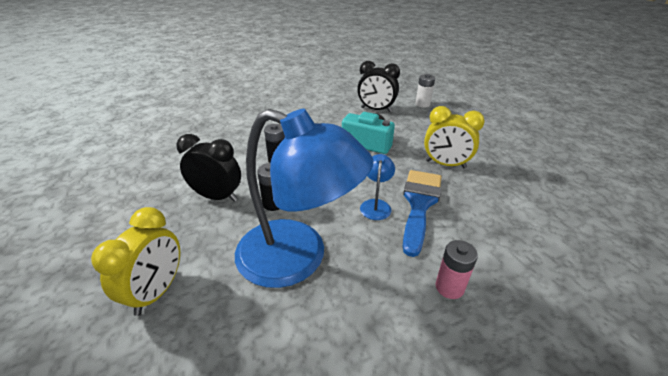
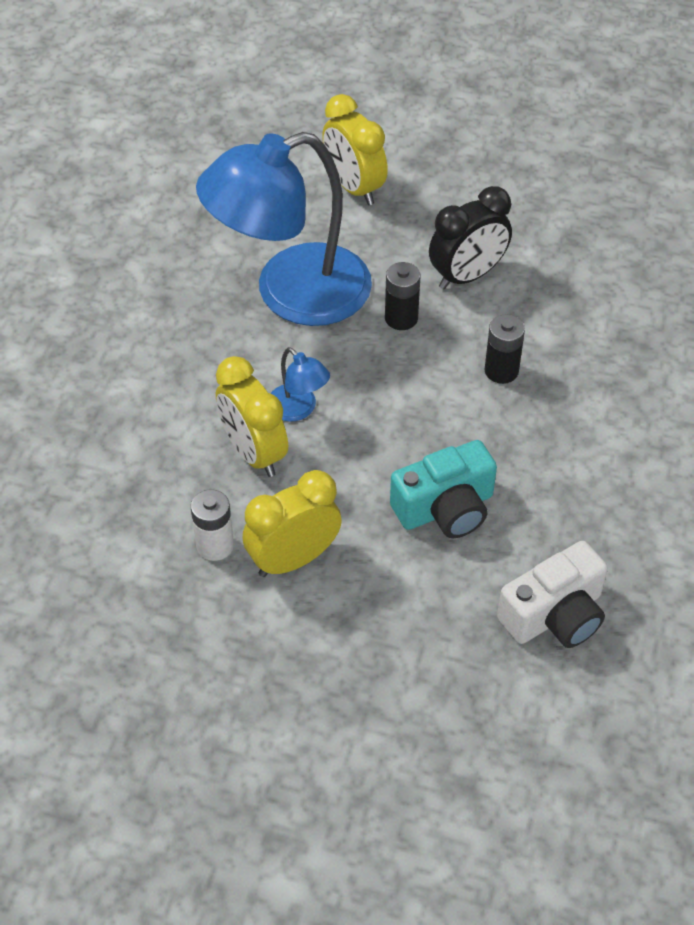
camera: 130 degrees right, 15 degrees up
black clock [357,61,400,112] -> white camera [497,541,608,648]
blue brush [403,170,442,257] -> yellow clock [216,356,288,477]
white battery [415,74,435,108] -> white battery moved to [191,489,234,561]
pink battery [436,240,478,299] -> none

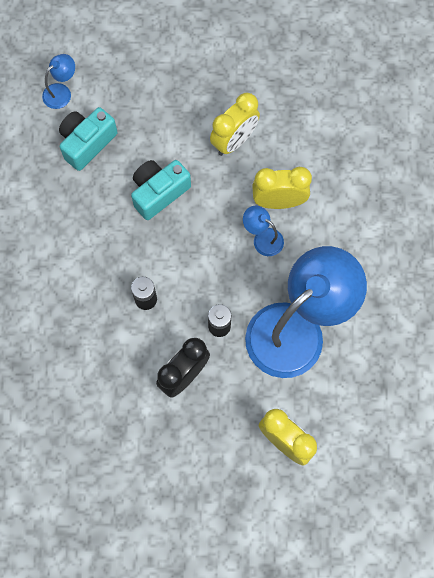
camera: 165 degrees right, 20 degrees up
white battery [191,489,234,561] -> none
yellow clock [216,356,288,477] -> yellow clock turned 45 degrees counterclockwise [252,167,312,209]
white camera [497,541,608,648] -> turquoise camera [59,107,117,171]
none -> blue lamp [42,54,75,109]

